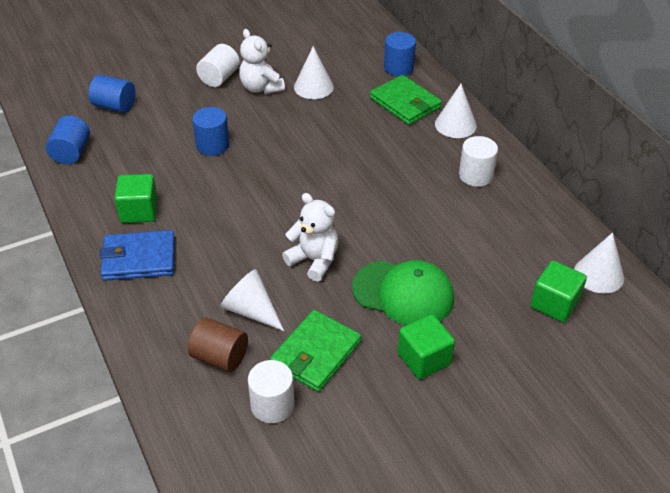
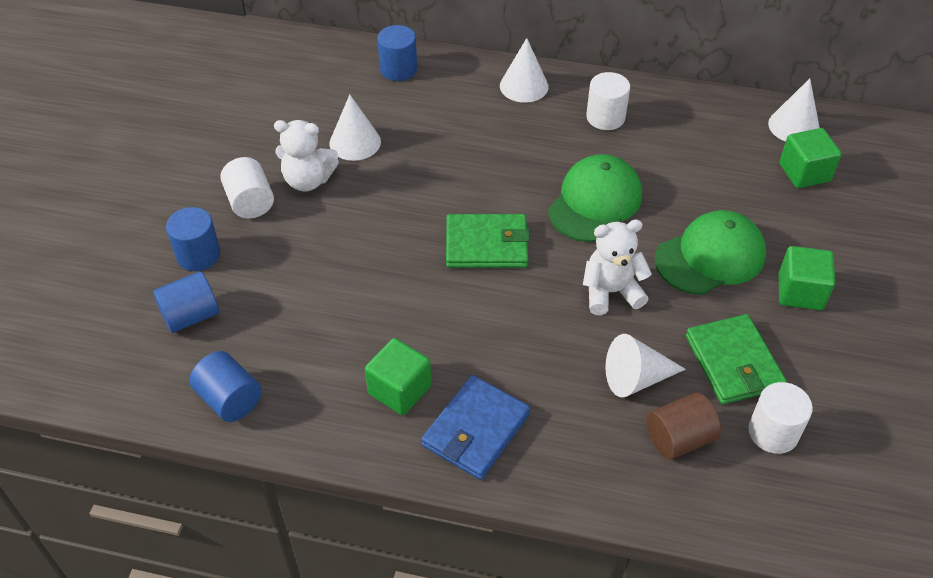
camera: 50 degrees left, 5 degrees up
blue cylinder [192,107,229,156] -> blue cylinder moved to [166,207,220,271]
green wallet [370,75,442,125] -> green wallet moved to [446,214,530,268]
none -> green cap [548,154,642,242]

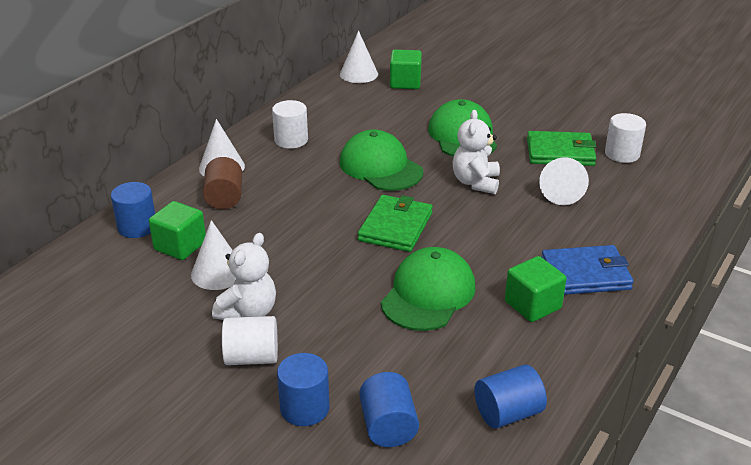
camera: 70 degrees left, 15 degrees down
blue wallet [421,375,530,480] -> blue wallet turned 60 degrees counterclockwise [542,245,634,295]
brown cylinder [646,393,721,460] -> brown cylinder moved to [203,157,242,209]
green cube [779,246,835,310] -> green cube moved to [149,201,206,260]
none -> green cap [381,247,475,331]

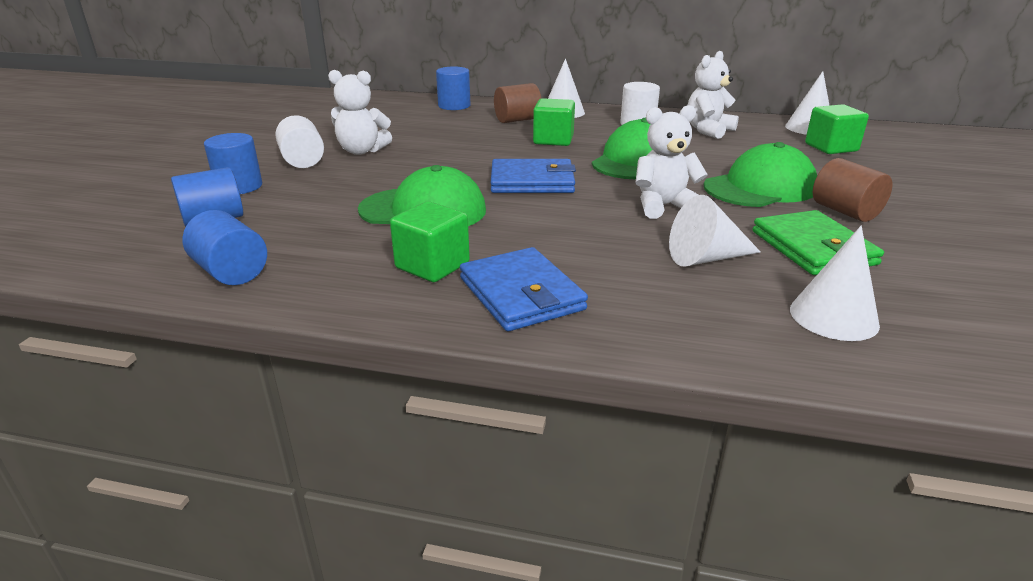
camera: 70 degrees right, 5 degrees down
green cube [149,201,206,260] -> green cube moved to [533,98,575,146]
white cone [191,220,236,290] -> white cone moved to [790,226,880,341]
green wallet [358,195,433,252] -> blue wallet [491,159,576,193]
white cylinder [605,113,646,163] -> none
none -> white teddy bear [688,51,739,139]
none -> brown cylinder [813,158,892,222]

